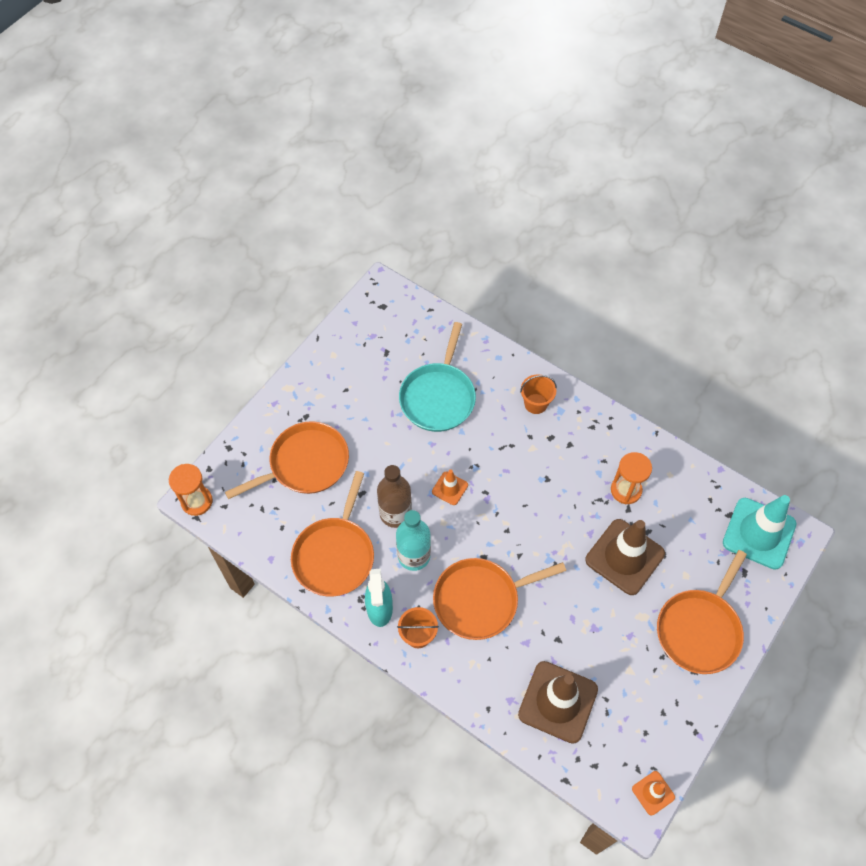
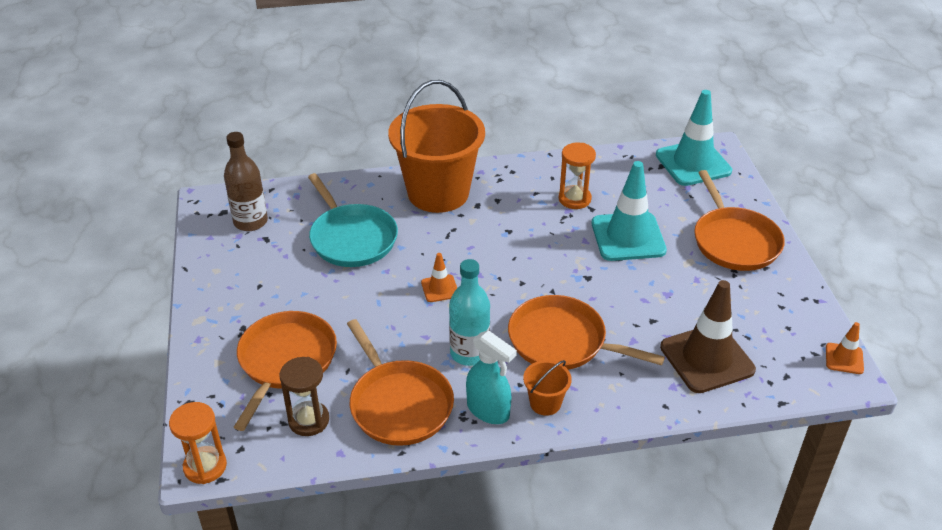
camera: 45 degrees left, 20 degrees down
brown bottle [377,465,412,528] -> brown bottle moved to [224,132,268,231]
orange pan [433,558,566,640] -> orange pan turned 90 degrees clockwise [508,295,665,370]
orange bucket [520,374,557,414] -> orange bucket [388,80,485,213], size x2.43
brown traffic cone [585,519,665,595] -> turquoise traffic cone [592,161,667,261]
none -> brown hourglass [280,357,329,436]

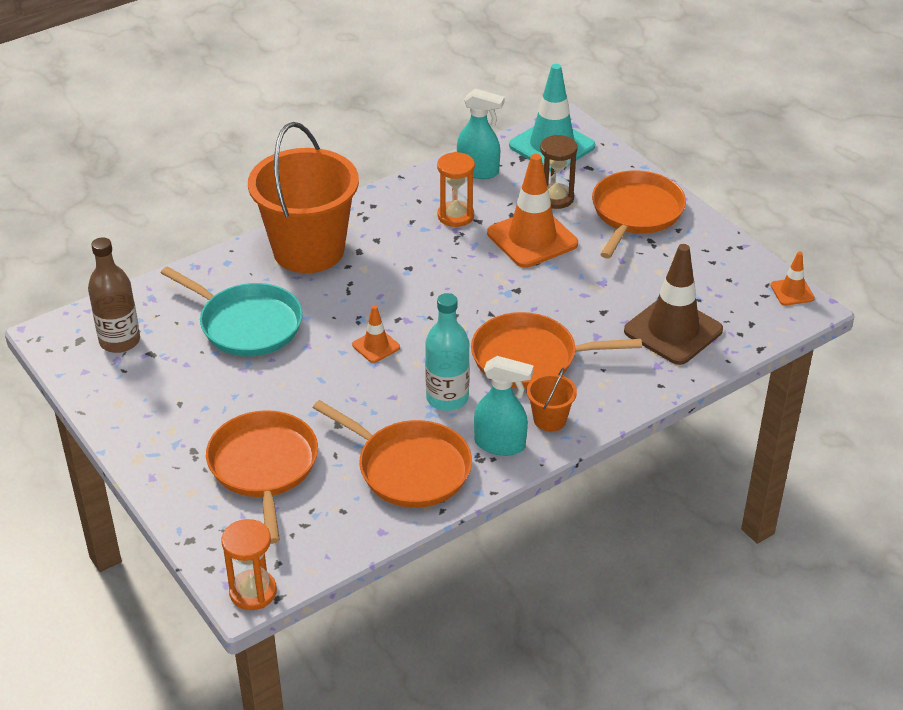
camera: 25 degrees left, 0 degrees up
brown hourglass [280,357,329,436] -> brown hourglass moved to [540,135,578,209]
turquoise traffic cone [592,161,667,261] -> orange traffic cone [487,154,578,268]
orange pan [694,170,785,271] -> orange pan turned 120 degrees counterclockwise [592,170,686,259]
none -> turquoise spray bottle [457,89,505,179]

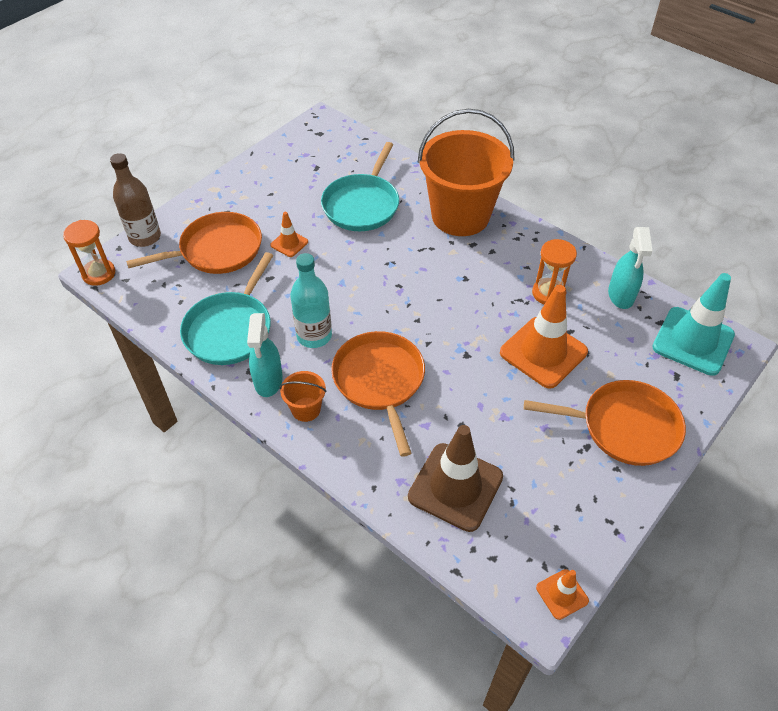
camera: 75 degrees right, 10 degrees up
brown bottle [88,237,140,353] -> brown bottle moved to [110,153,161,247]
orange pan [313,400,472,508] -> turquoise pan [180,252,273,365]
orange traffic cone [352,305,400,363] -> orange traffic cone moved to [270,212,308,257]
brown hourglass [540,135,578,209] -> none

